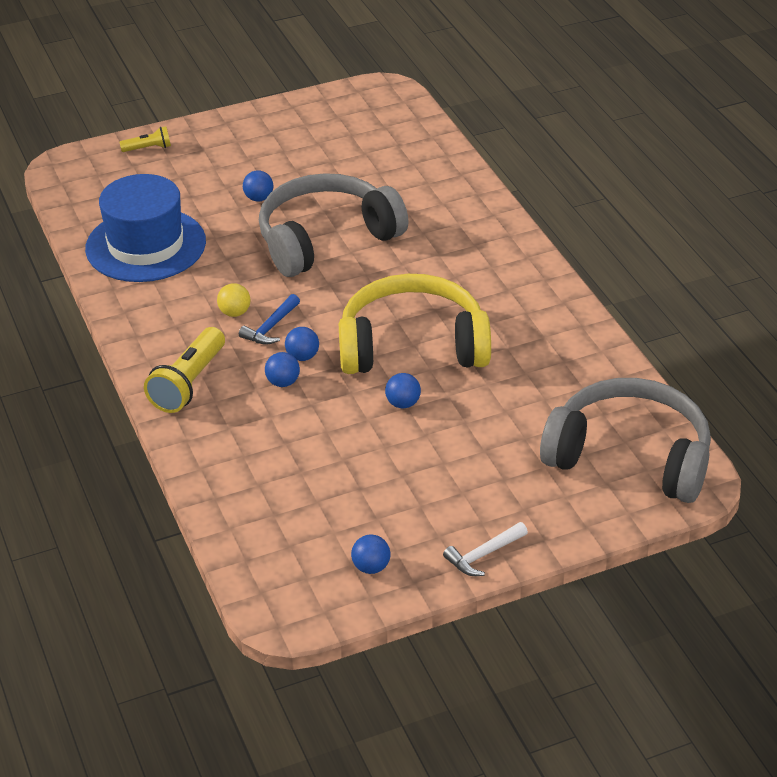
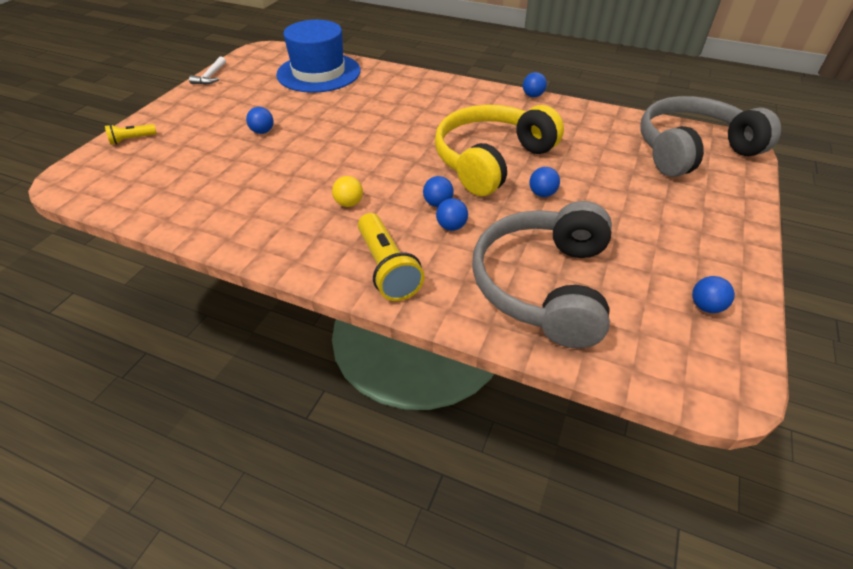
camera: 45 degrees left, 5 degrees up
blue hat [85,174,206,282] -> blue hat moved to [276,20,360,93]
yellow flashlight [120,126,171,152] -> yellow flashlight turned 150 degrees counterclockwise [105,124,157,145]
blue hammer [239,294,300,345] -> none
grey headphones [259,173,409,277] -> grey headphones moved to [472,201,612,348]
white hammer [443,522,528,576] -> white hammer moved to [189,57,226,85]
none -> blue ball [523,72,547,97]

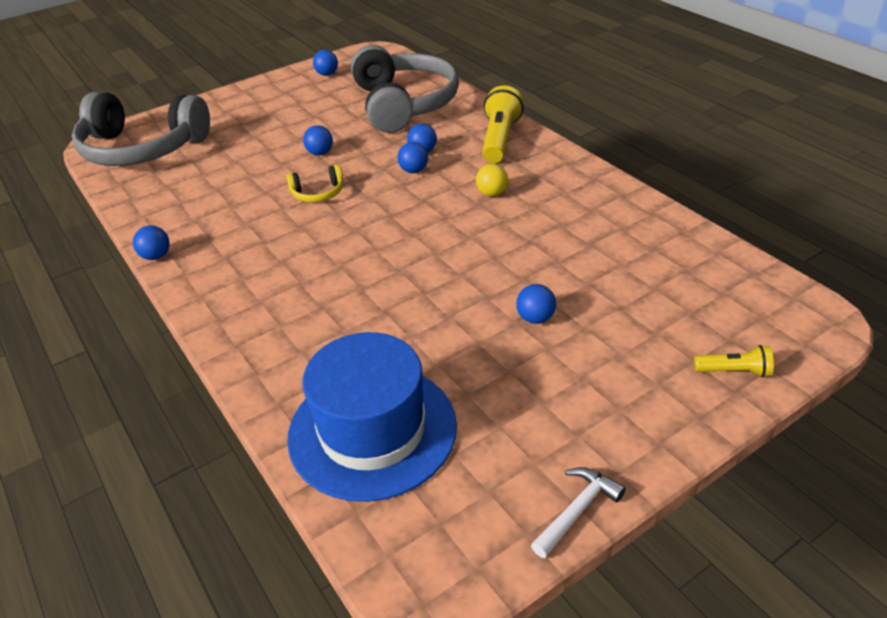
camera: 145 degrees left, 5 degrees down
yellow headphones [435,105,564,196] -> yellow headphones [286,165,344,202], size x0.41
grey headphones [472,201,612,348] -> grey headphones turned 60 degrees counterclockwise [351,45,459,133]

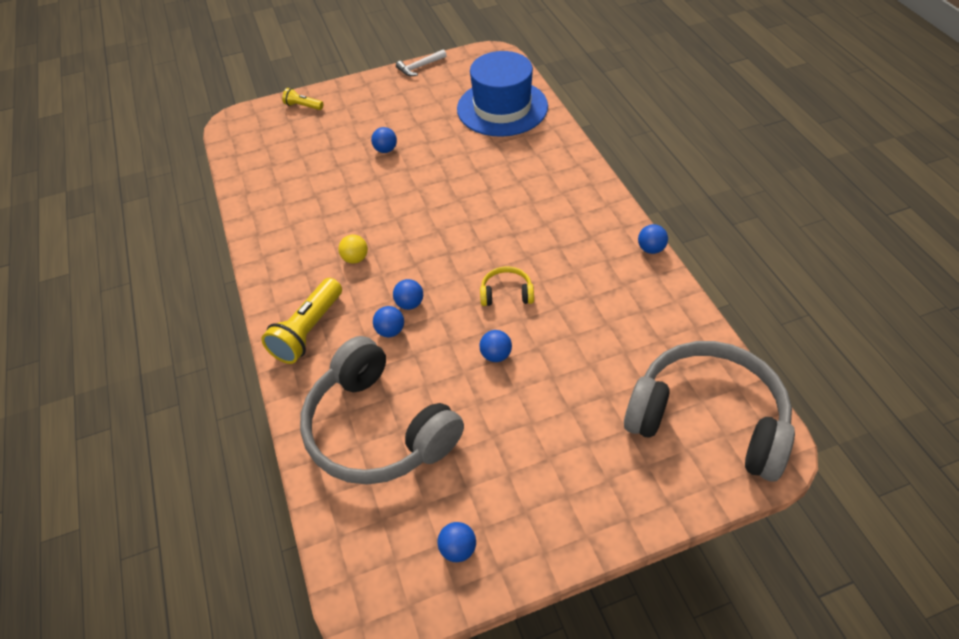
camera: 165 degrees left, 10 degrees up
grey headphones [351,45,459,133] -> grey headphones turned 45 degrees counterclockwise [300,336,464,485]

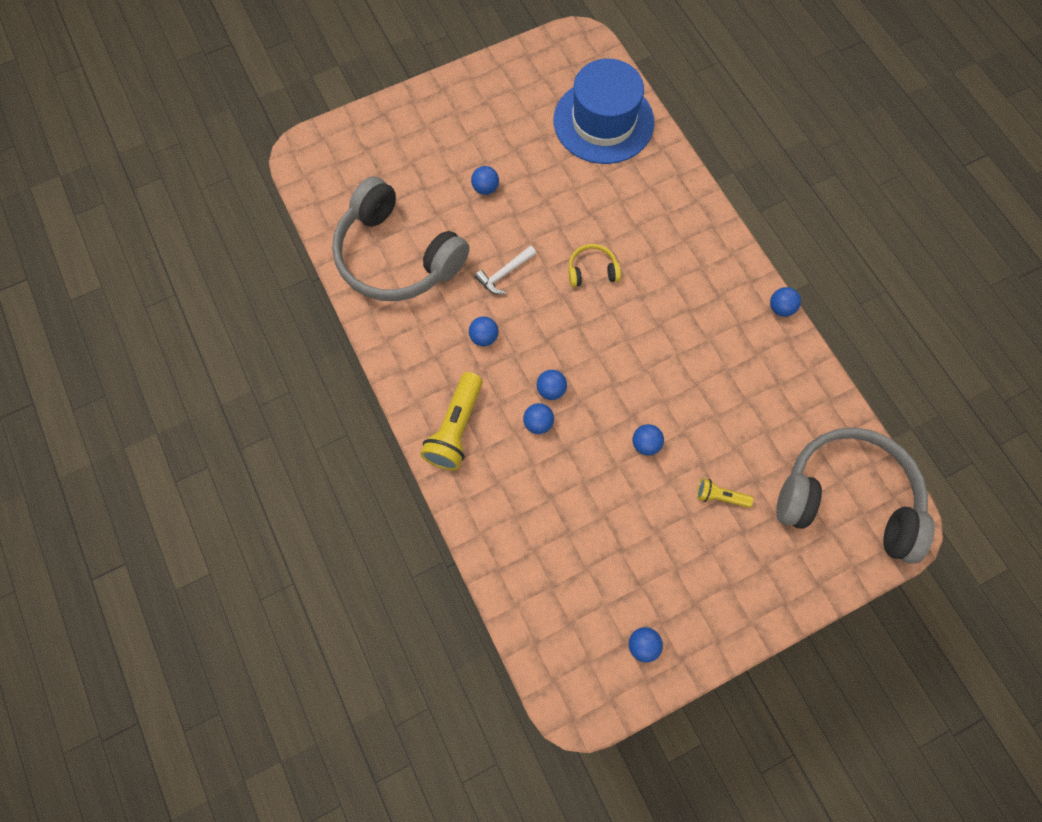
camera: 10 degrees left, 20 degrees up
yellow flashlight [282,88,323,110] -> yellow flashlight moved to [697,478,753,508]
grey headphones [300,336,464,485] -> grey headphones moved to [332,176,470,301]
yellow ball [338,235,368,264] -> blue ball [469,316,499,346]
white hammer [396,49,447,76] -> white hammer moved to [475,246,536,294]
yellow headphones [480,266,534,306] -> yellow headphones moved to [569,244,621,287]

